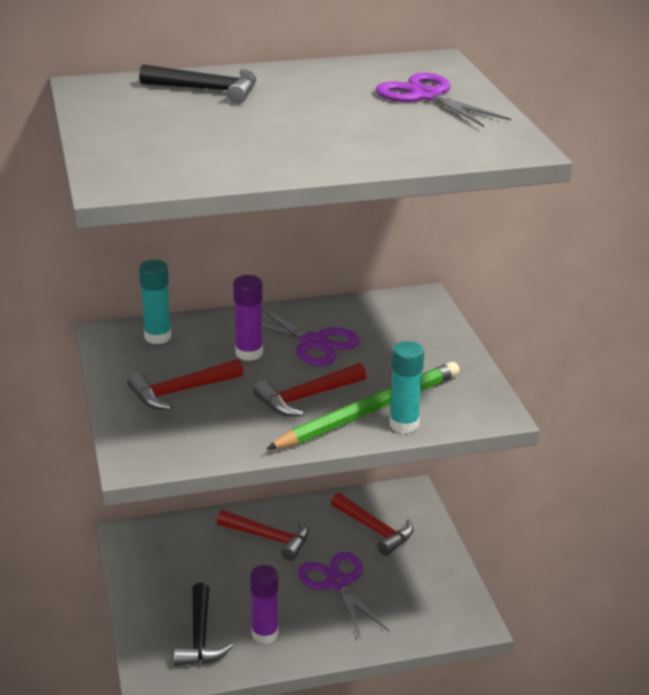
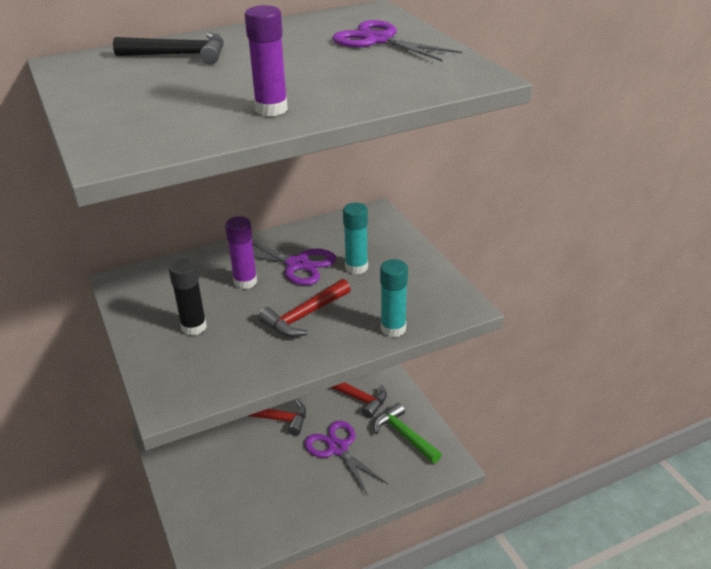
camera: 10 degrees left, 5 degrees up
red hammer [127,359,244,410] -> black glue stick [169,258,207,336]
turquoise glue stick [139,260,171,344] -> turquoise glue stick moved to [343,203,368,274]
black hammer [174,583,233,666] -> none
purple glue stick [250,565,279,644] -> purple glue stick moved to [245,5,288,117]
green pencil [266,362,460,449] -> none
none -> green hammer [374,403,442,463]

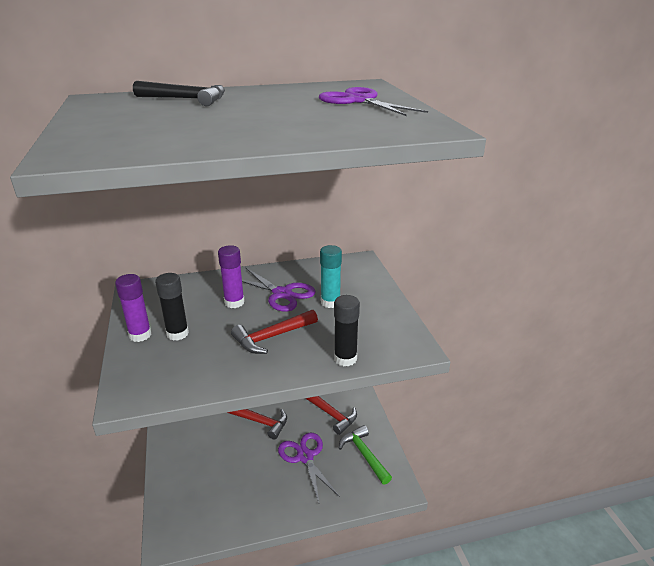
camera: 10 degrees right, 5 degrees down
purple glue stick [245,5,288,117] -> purple glue stick moved to [115,274,152,342]
turquoise glue stick [380,259,408,337] -> black glue stick [334,295,360,367]

